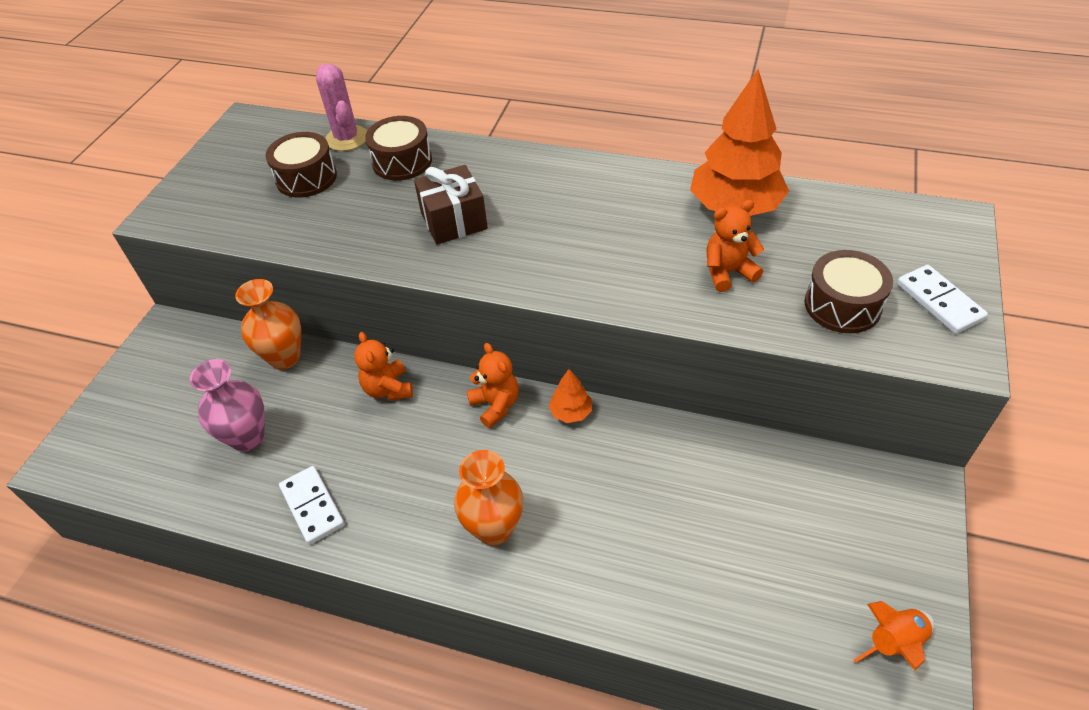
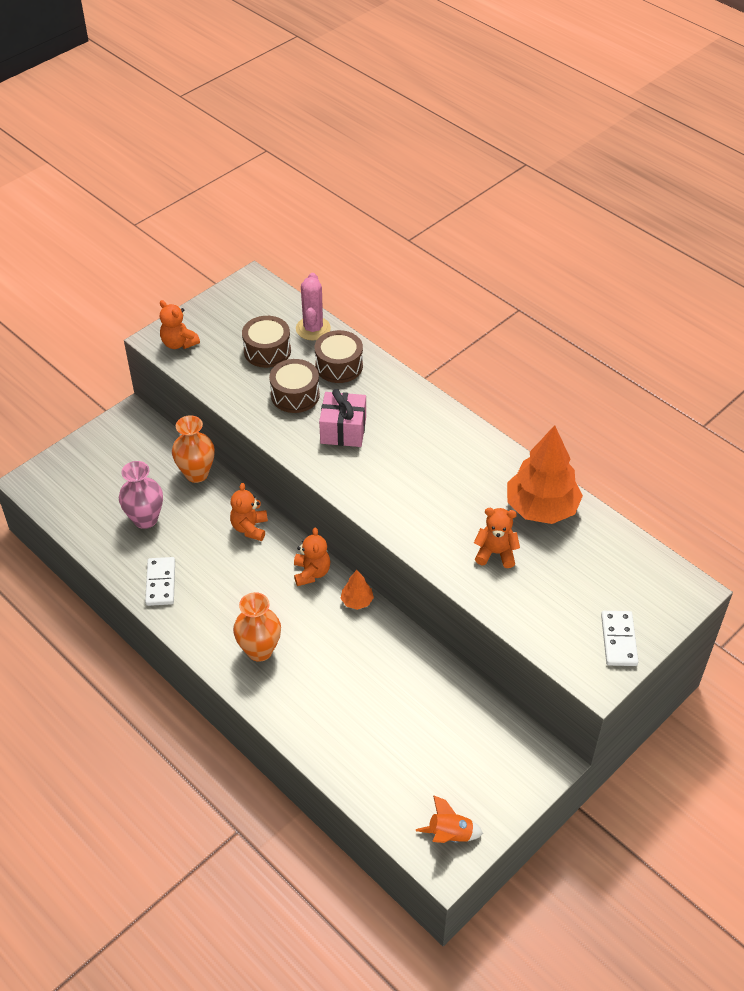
camera: 25 degrees right, 0 degrees up
brown gift [414,165,488,244] -> pink gift [319,389,366,447]
brown drum [805,250,893,333] -> brown drum moved to [269,359,320,413]
none -> orange teddy bear [160,300,200,349]

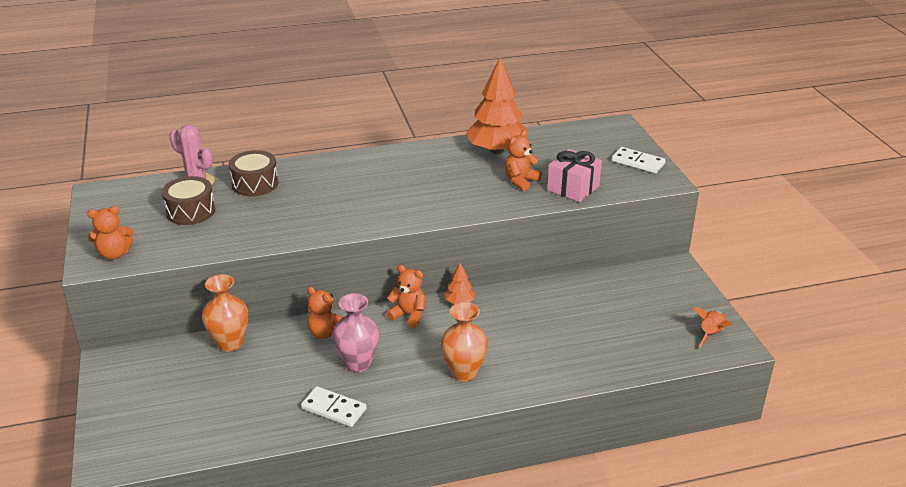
camera: 60 degrees left, 15 degrees down
pink vase [119,461,163,529] -> pink vase moved to [332,293,379,372]
brown drum [269,359,320,413] -> none
pink gift [319,389,366,447] -> pink gift moved to [547,149,602,202]

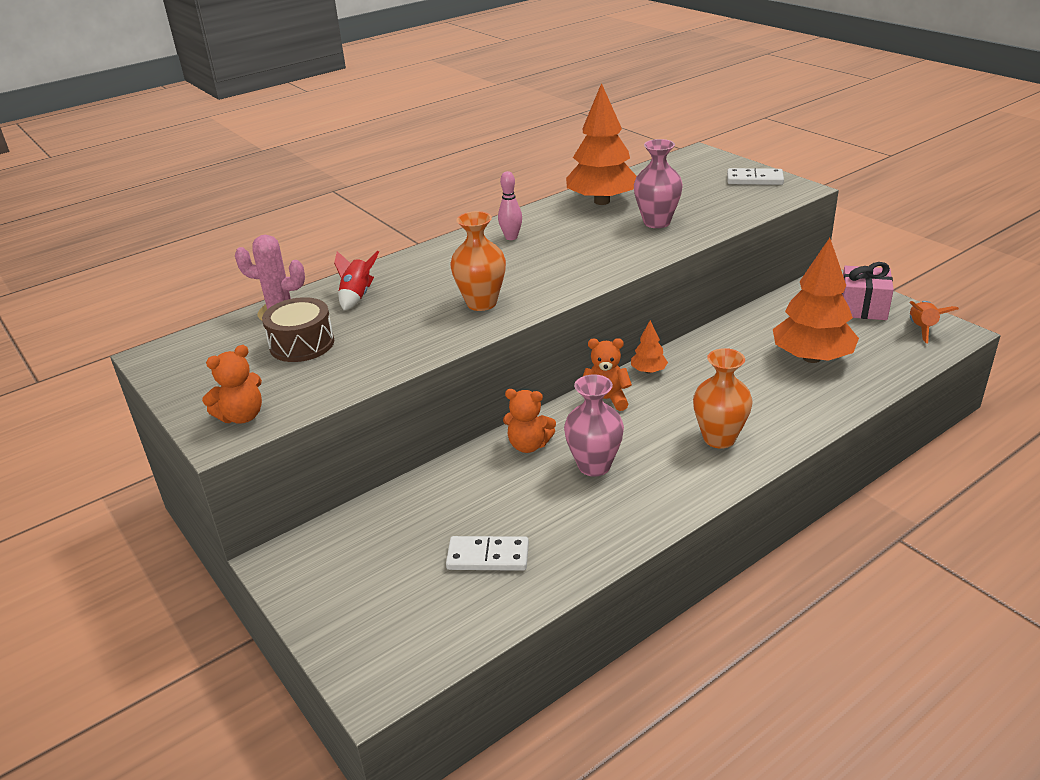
camera: 20 degrees left, 0 degrees up
orange vase [202,274,248,352] -> orange vase moved to [450,211,506,311]
brown drum [229,150,279,196] -> red rocket [334,251,379,310]
white domino [301,386,366,427] -> white domino moved to [446,536,529,571]
orange teddy bear [504,130,542,191] -> pink vase [634,139,683,228]
pink gift [547,149,602,202] -> pink gift moved to [842,262,894,320]
none -> pink bowling pin [498,171,522,240]
none -> orange tree [773,238,859,363]

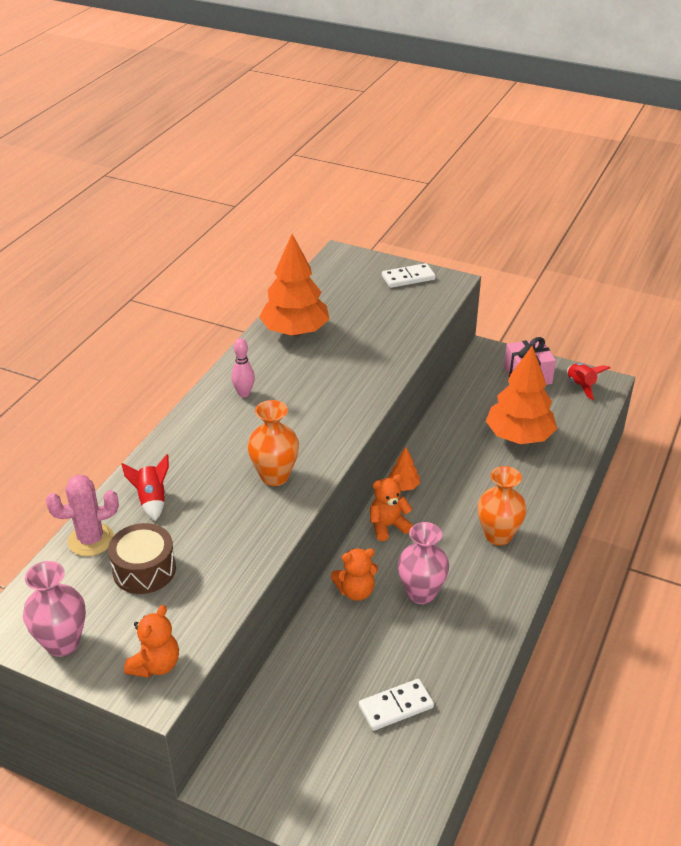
camera: 30 degrees left, 5 degrees up
pink vase [634,139,683,228] -> pink vase moved to [23,561,86,657]
orange rocket [909,301,959,343] -> red rocket [567,363,611,400]

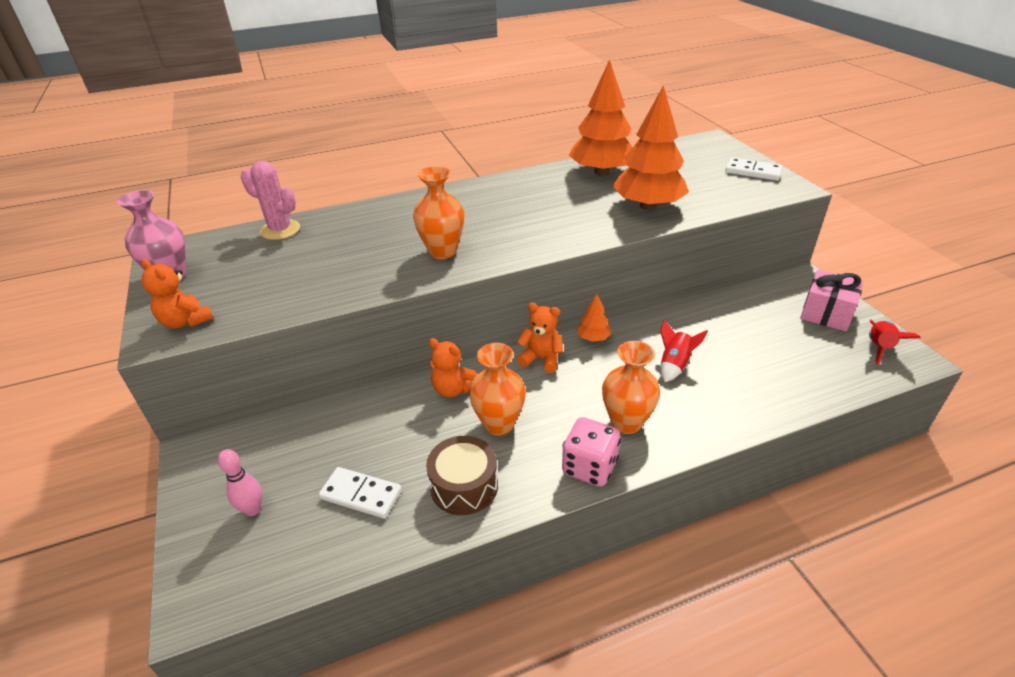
camera: 45 degrees right, 0 degrees up
brown drum [108,523,176,594] -> brown drum moved to [426,436,498,515]
red rocket [121,454,169,521] -> red rocket moved to [660,320,708,382]
orange teddy bear [124,605,179,678] -> orange teddy bear turned 60 degrees clockwise [141,259,214,329]
pink bowling pin [231,338,255,397] -> pink bowling pin moved to [218,449,262,516]
pink vase [398,522,449,604] -> orange vase [469,343,526,435]
orange tree [486,346,557,444] -> orange tree moved to [612,85,689,210]
none -> pink dice [562,417,621,487]

